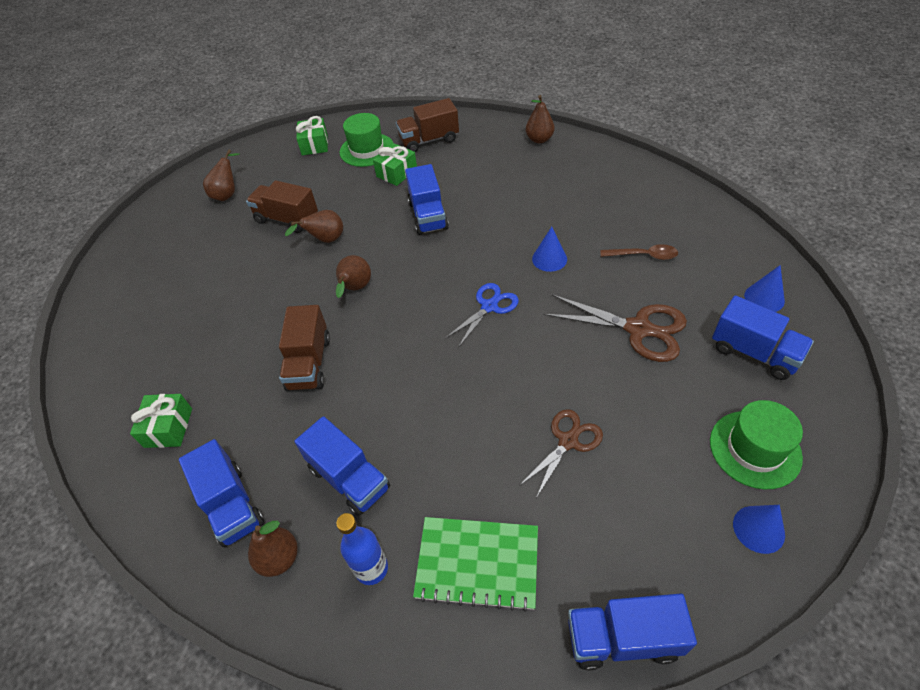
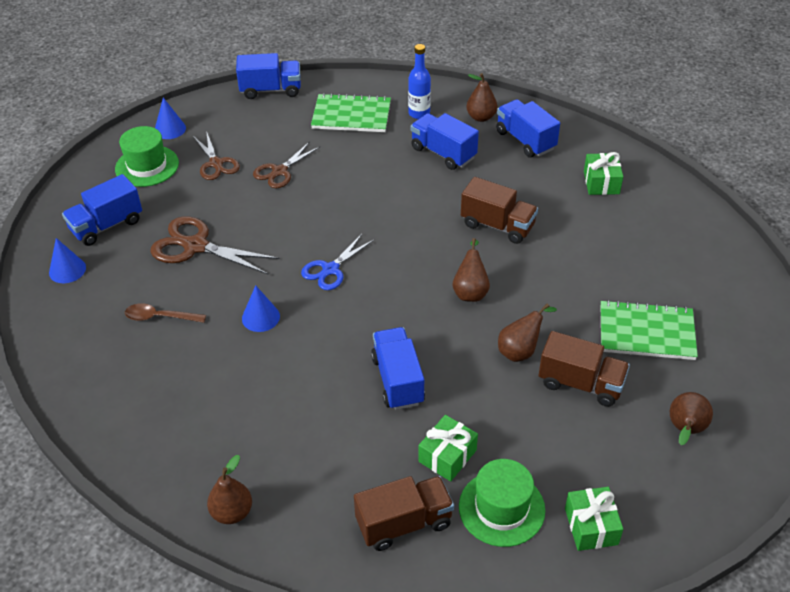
camera: 175 degrees right, 5 degrees down
brown truck [279,305,330,391] -> brown truck turned 120 degrees clockwise [461,177,538,244]
blue truck [712,295,814,380] -> blue truck turned 75 degrees counterclockwise [62,174,142,246]
none -> brown scissors [193,131,240,180]
none -> green notebook [601,300,698,360]

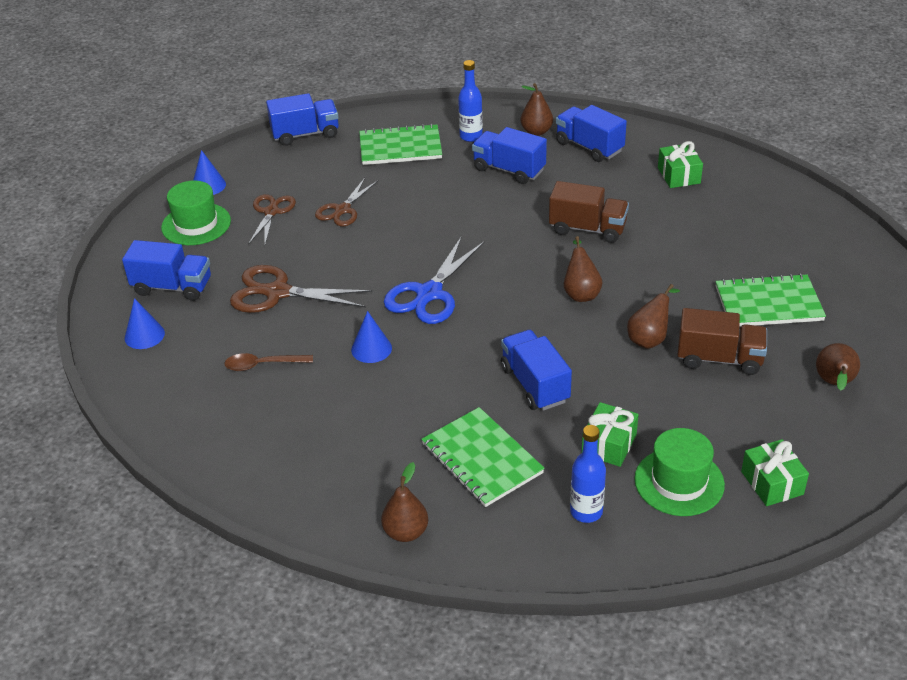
camera: 10 degrees left, 5 degrees down
blue truck [62,174,142,246] -> blue truck turned 120 degrees counterclockwise [122,240,211,301]
brown scissors [193,131,240,180] -> brown scissors turned 135 degrees counterclockwise [248,194,296,245]
blue scissors [301,234,374,290] -> blue scissors [384,236,485,324], size x1.53
brown truck [354,476,454,551] -> blue bottle [570,425,606,523]
none -> green notebook [421,407,545,507]

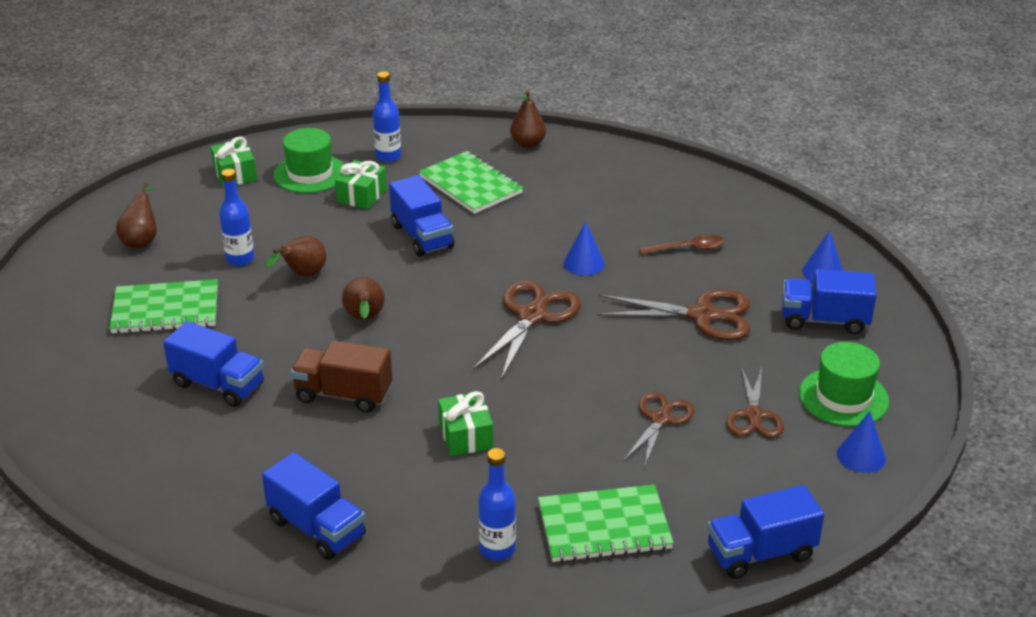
camera: 175 degrees right, 5 degrees down
blue scissors [384,236,485,324] -> brown scissors [473,281,581,380]
blue truck [472,127,547,184] -> blue truck moved to [163,321,264,407]
brown pear [521,83,553,136] -> none
green gift [658,141,703,188] -> green gift moved to [438,391,493,456]
brown truck [677,308,767,375] -> blue bottle [219,169,254,266]

